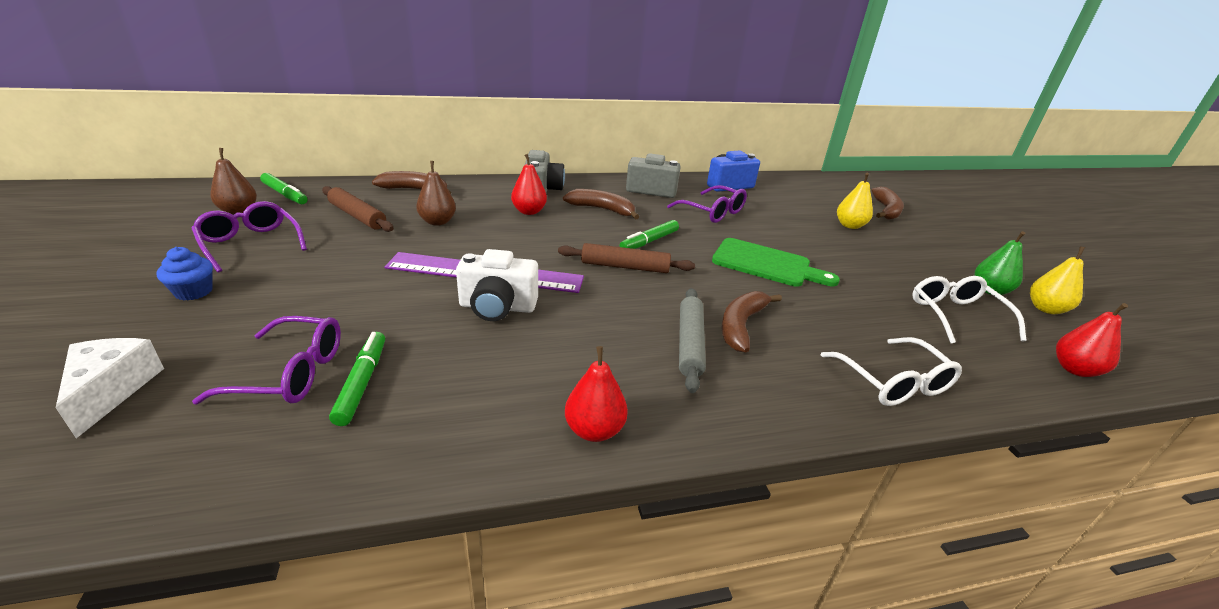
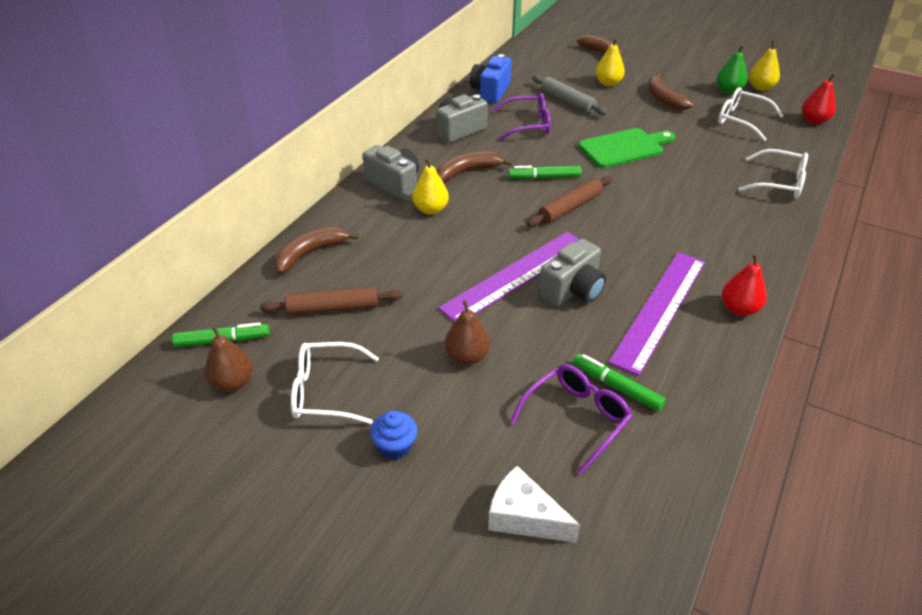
camera: 45 degrees left, 10 degrees up
purple glasses [192,201,307,272] -> white glasses [291,342,379,424]
brown pear [416,161,456,226] -> brown pear moved to [445,300,490,365]
white camera [456,249,538,321] -> grey camera [539,239,606,306]
red pear [511,154,547,215] -> yellow pear [412,158,449,215]
green marker [620,220,679,249] -> green marker turned 90 degrees clockwise [508,166,581,179]
grey rolling pin [679,288,706,393] -> grey rolling pin moved to [532,75,608,115]
brown banana [721,291,782,353] -> brown banana moved to [648,73,693,110]
none -> purple ruler [608,252,705,376]

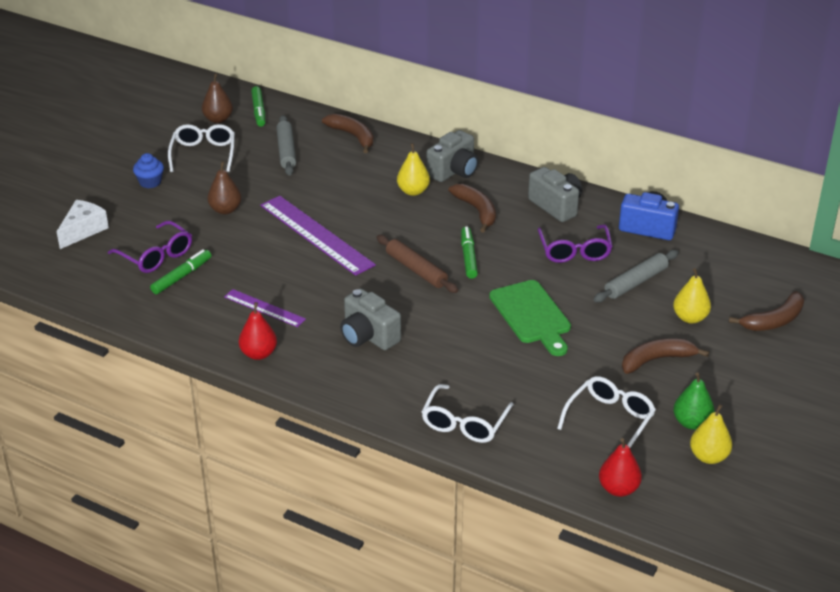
camera: 90 degrees right, 5 degrees down
brown rolling pin [260,287,402,315] -> grey rolling pin [276,115,296,176]
grey camera [539,239,606,306] -> grey camera moved to [340,289,401,350]
purple ruler [608,252,705,376] -> purple ruler [224,289,306,327], size x0.55

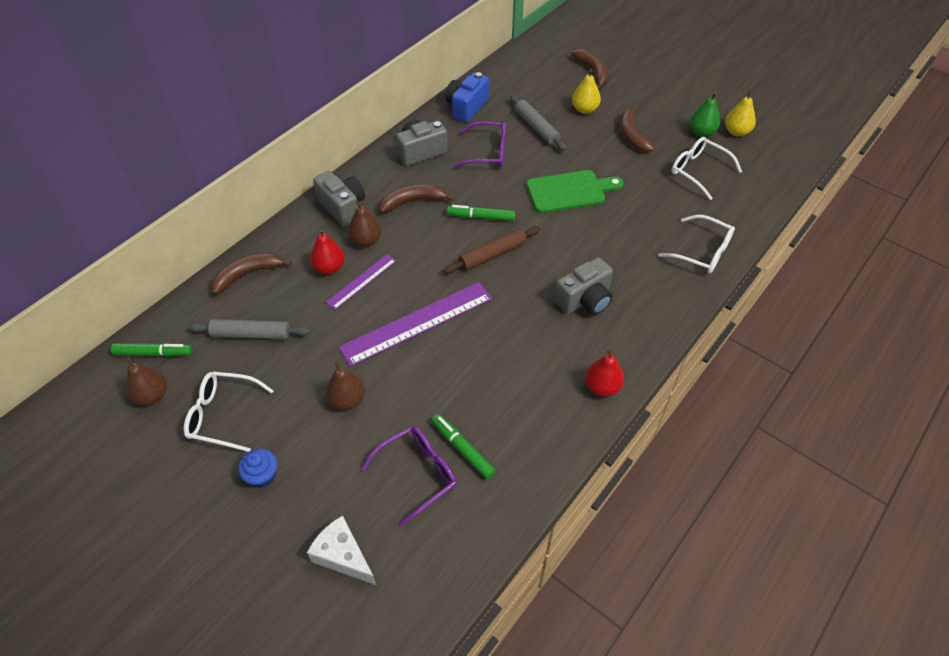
camera: 80 degrees left, 15 degrees up
purple ruler [224,289,306,327] -> purple ruler moved to [326,254,396,310]
yellow pear [397,143,430,196] -> brown pear [348,200,381,247]
red pear [599,438,642,497] -> red pear moved to [310,229,345,274]

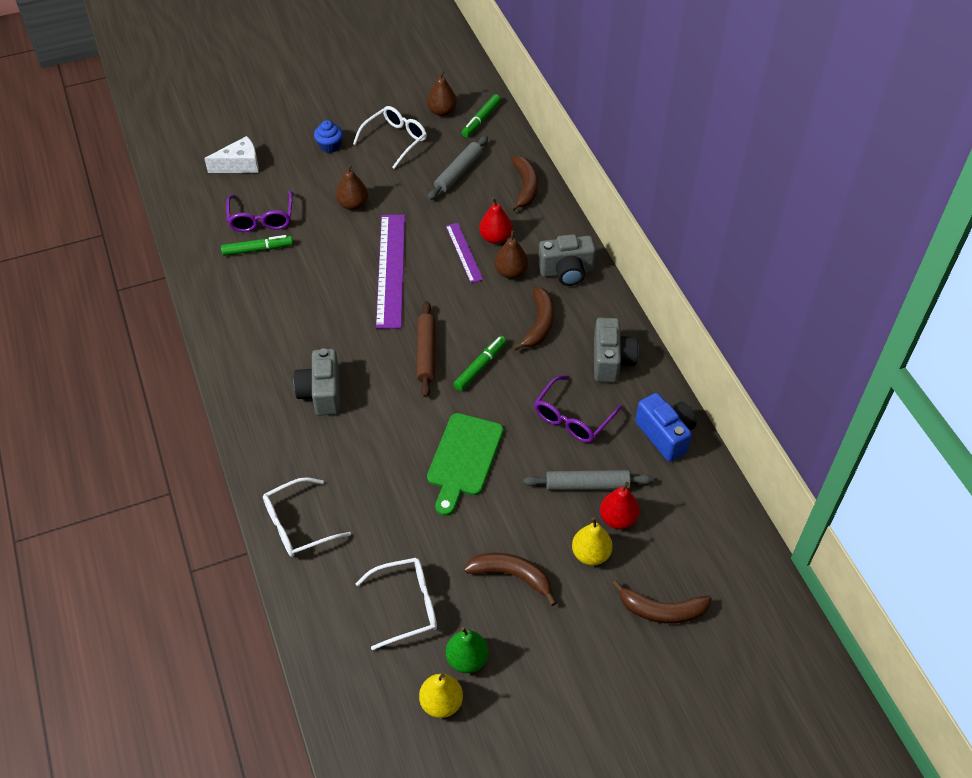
camera: 120 degrees right, 0 degrees up
red pear [586,349,624,397] -> red pear moved to [600,482,640,529]

